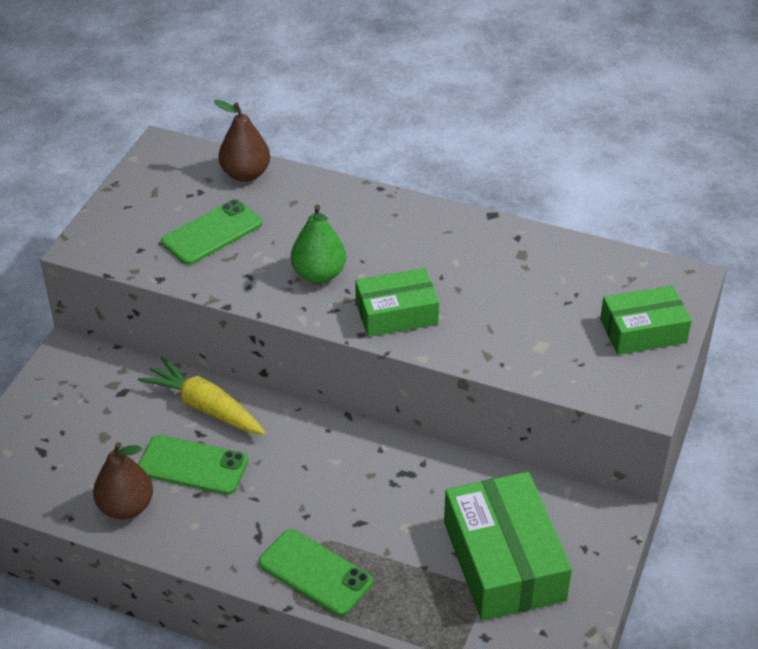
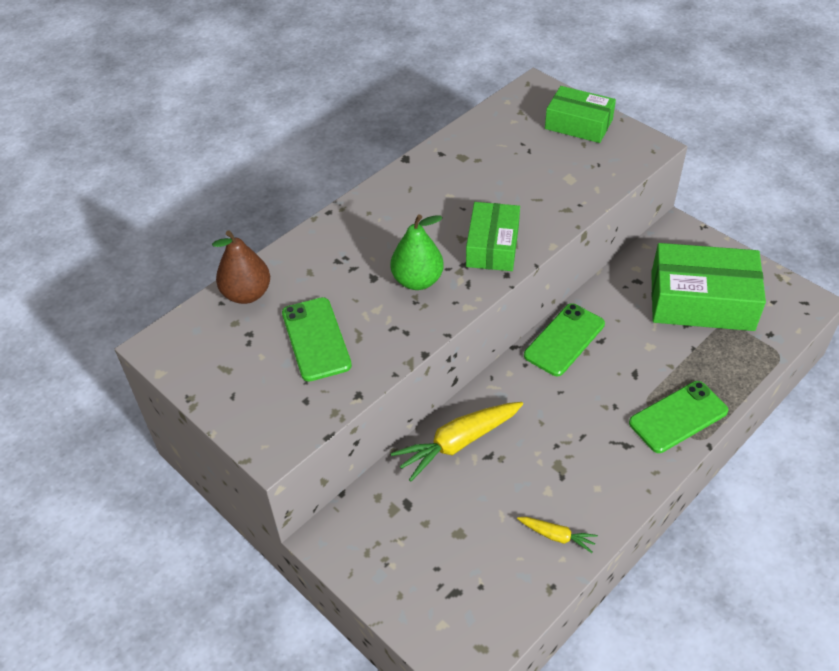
camera: 65 degrees left, 5 degrees up
brown pear [93,442,153,520] -> yellow carrot [517,517,598,553]
green phone [138,435,248,495] -> green phone moved to [524,303,605,376]
green box [600,285,692,355] -> green box turned 75 degrees counterclockwise [545,86,616,143]

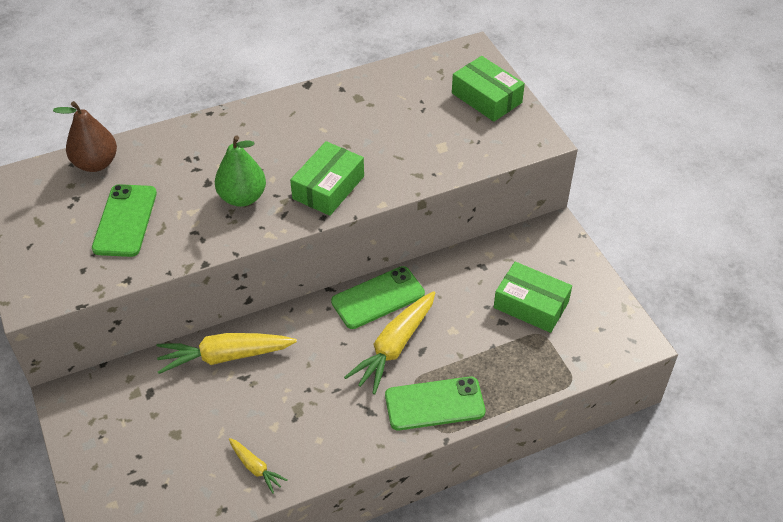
camera: 20 degrees right, 0 degrees up
green box [651,243,766,331] -> green box [494,262,572,333], size x0.62
none -> yellow carrot [344,291,435,394]

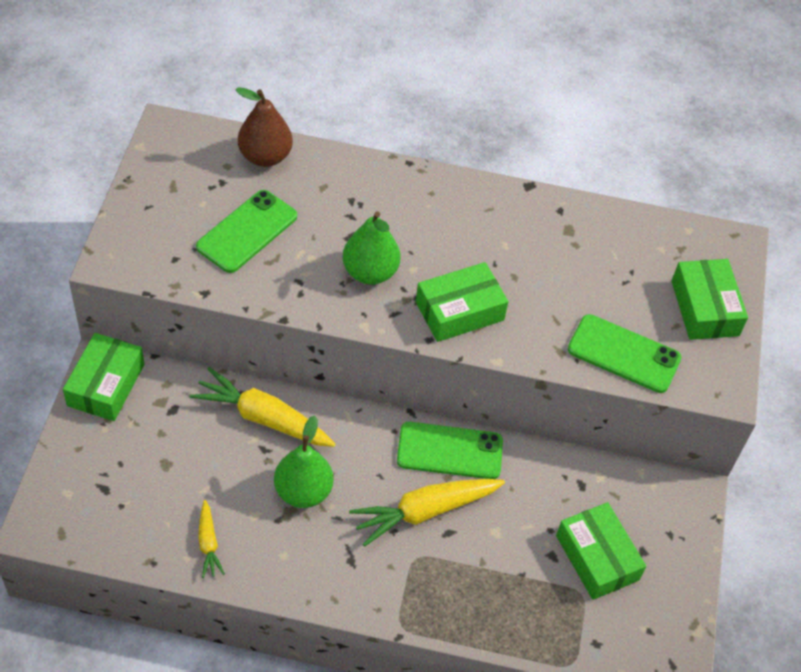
camera: 30 degrees right, 5 degrees up
green phone [385,377,486,430] -> green phone moved to [568,314,681,393]
none -> green box [63,333,144,421]
none -> green pear [274,415,334,508]

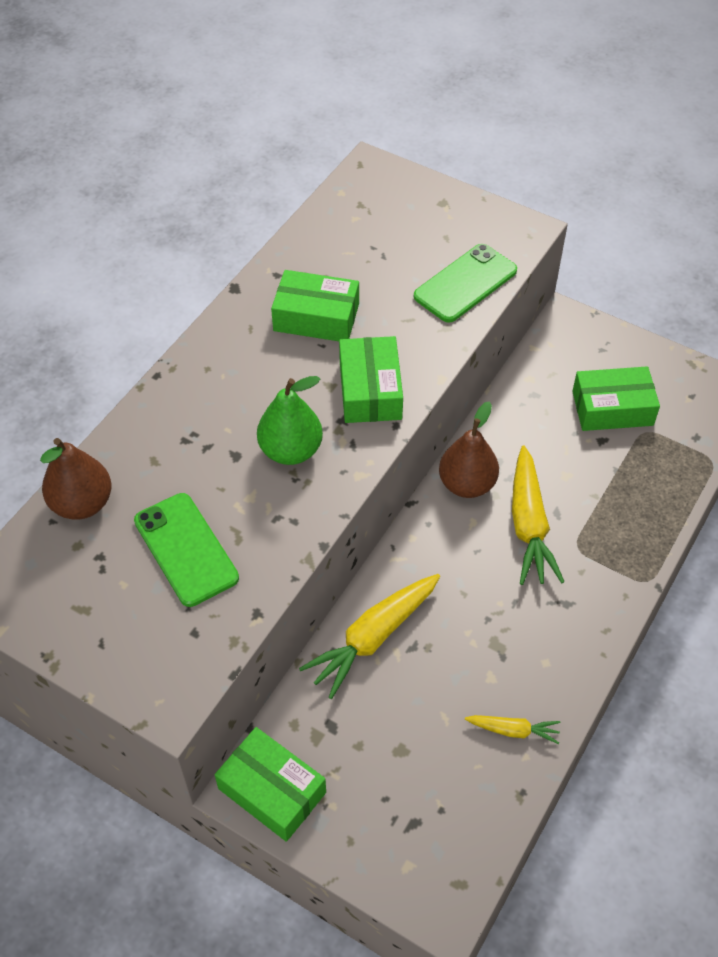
camera: 65 degrees left, 0 degrees up
green pear [274,415,334,508] -> none
green phone [397,422,503,479] -> brown pear [439,401,499,498]
green box [672,259,748,340] -> green box moved to [271,270,359,341]

